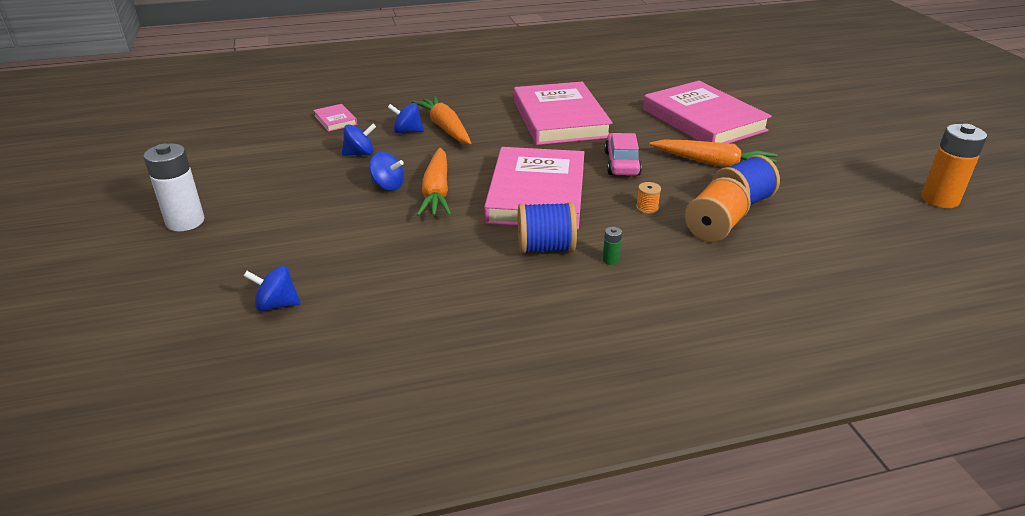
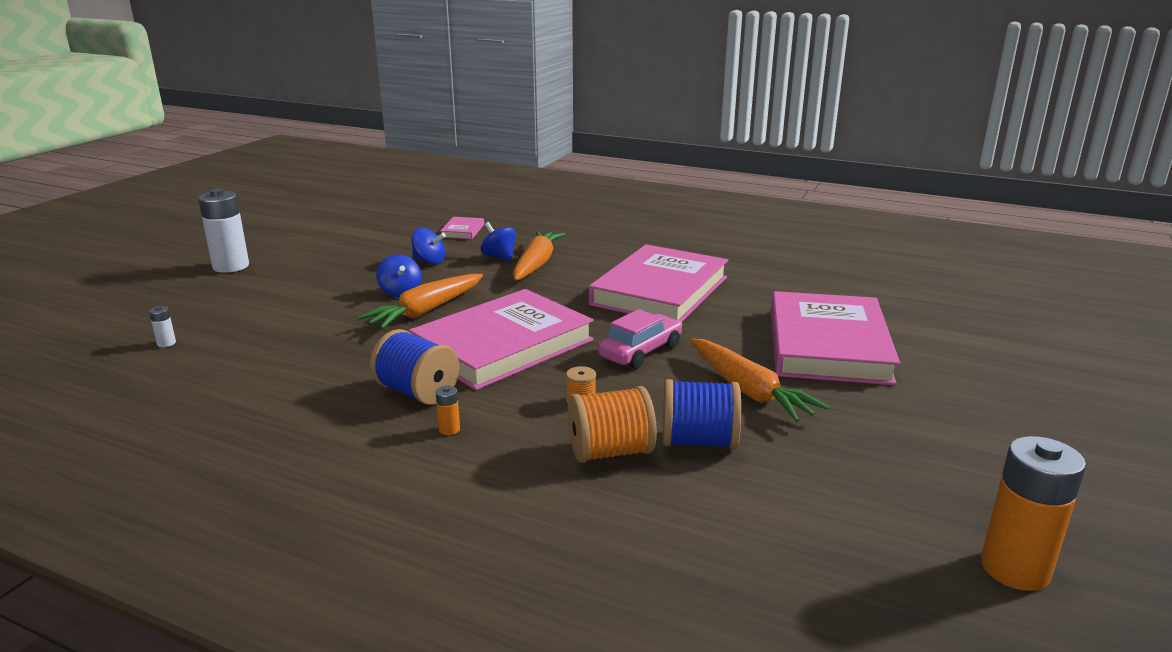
camera: 40 degrees right, 10 degrees down
blue spinning top [244,266,301,311] -> white battery [149,306,176,347]
green battery [603,227,622,265] -> orange battery [436,386,460,435]

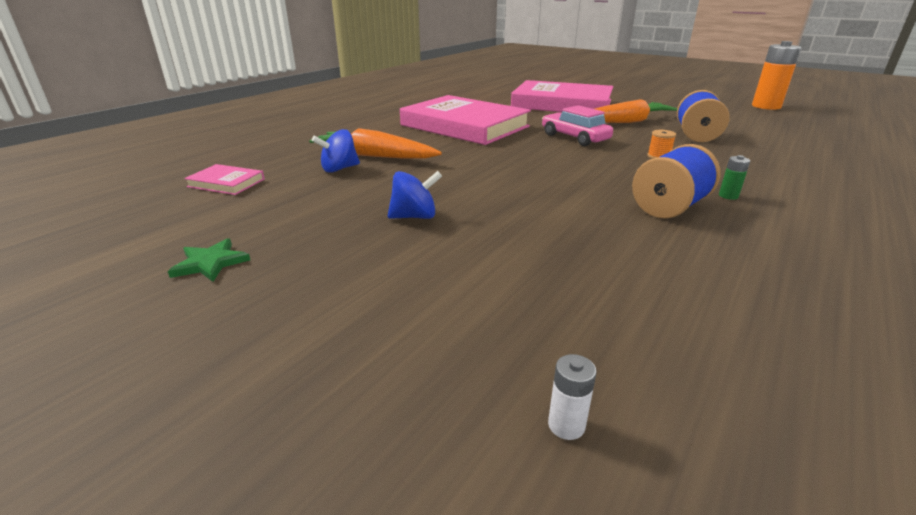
camera: 80 degrees left, 5 degrees up
white battery [198,188,249,273] -> none
orange carrot [358,274,483,329] -> none
pink book [409,289,594,390] -> none
blue spinning top [411,228,446,264] -> none
orange battery [436,386,460,435] -> green battery [719,155,750,200]
orange spool [568,386,657,463] -> none
none -> green star [167,238,250,282]

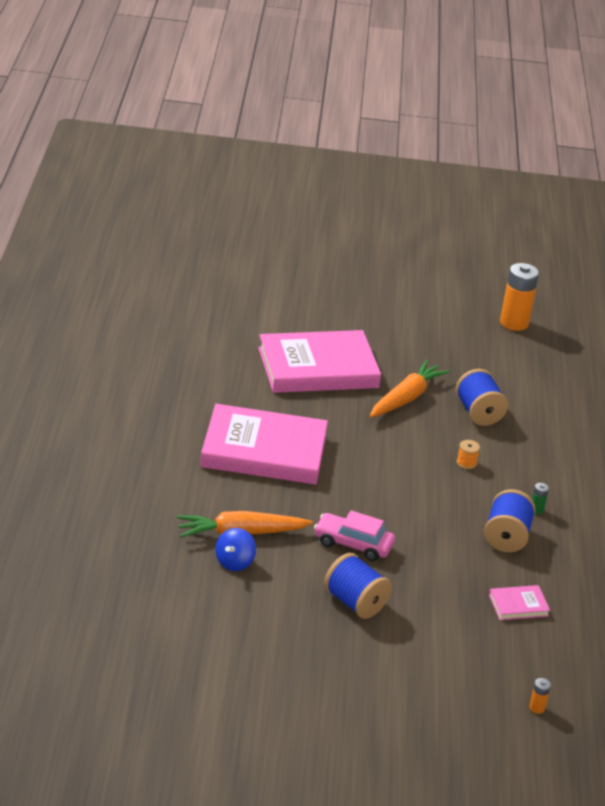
camera: 35 degrees left, 5 degrees up
green star [167,238,250,282] -> none
pink book [184,164,265,195] -> pink book moved to [489,585,550,620]
blue spinning top [388,171,442,219] -> blue spool [324,553,392,619]
pink car [542,105,613,146] -> pink car moved to [314,510,395,561]
white battery [548,354,597,440] -> orange battery [529,678,551,714]

